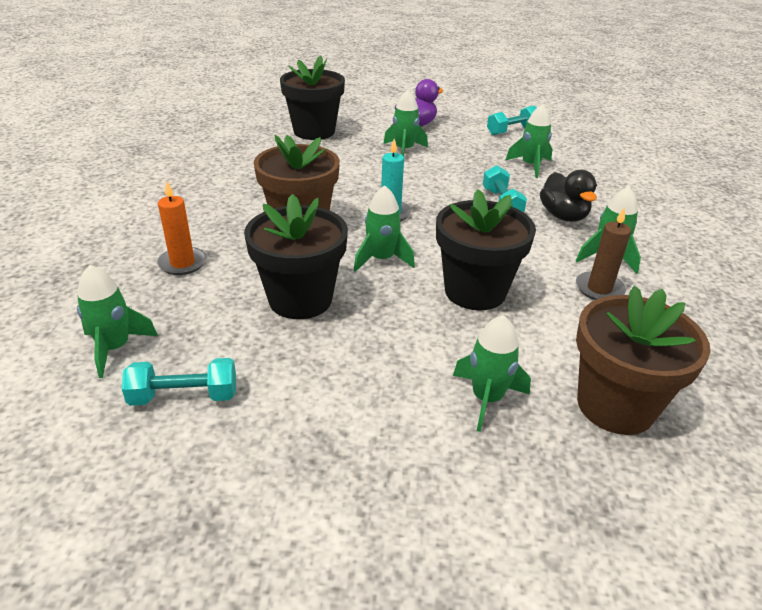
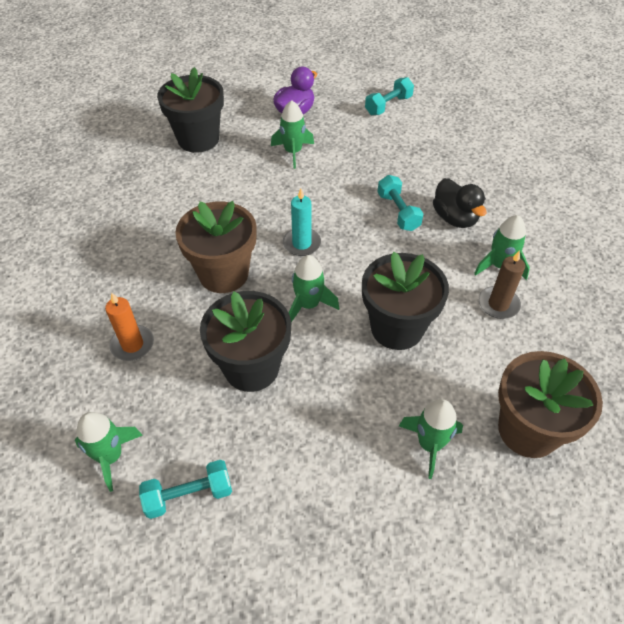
camera: 10 degrees left, 15 degrees up
green rocket [505,104,552,178] -> none

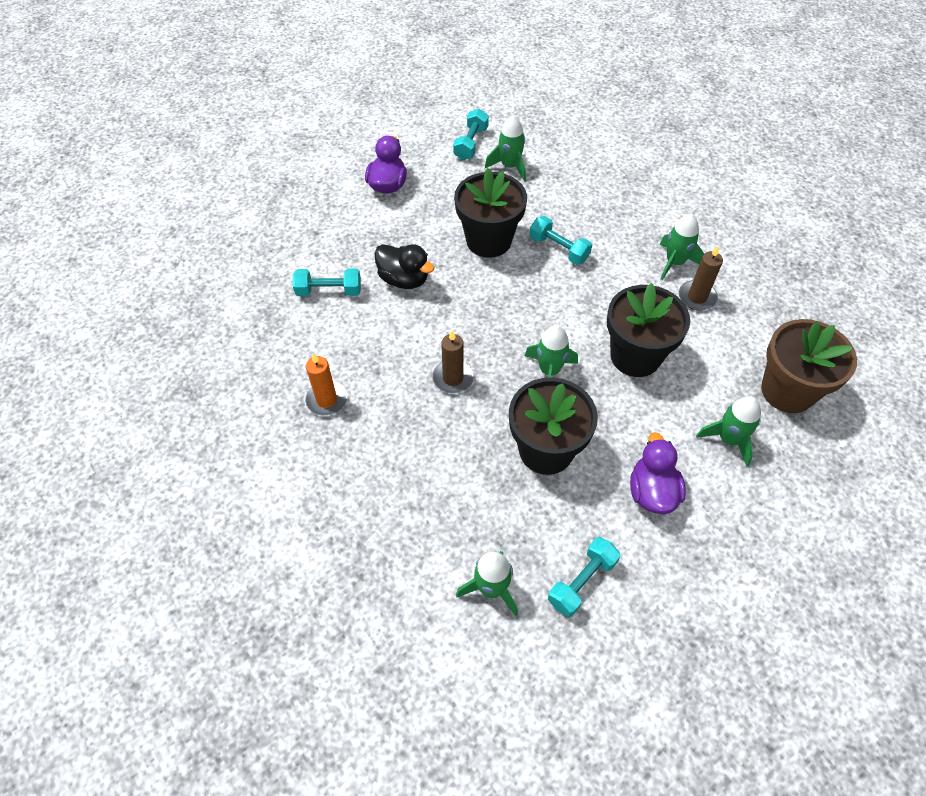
camera: 30 degrees left, 5 degrees up
orange candle [105,292,154,361] -> orange candle moved to [305,353,347,416]
black flower pot [157,67,224,153] -> black flower pot moved to [454,168,527,258]
brown flower pot [175,201,257,293] -> brown candle [432,331,474,394]
green rocket [271,100,314,169] -> green rocket moved to [485,115,526,181]
turquoise candle [283,189,321,256] -> none
black duck [433,178,487,228] -> black duck moved to [374,244,434,289]
none -> turquoise dumbbell [293,268,361,296]
none -> purple duck [630,432,686,514]

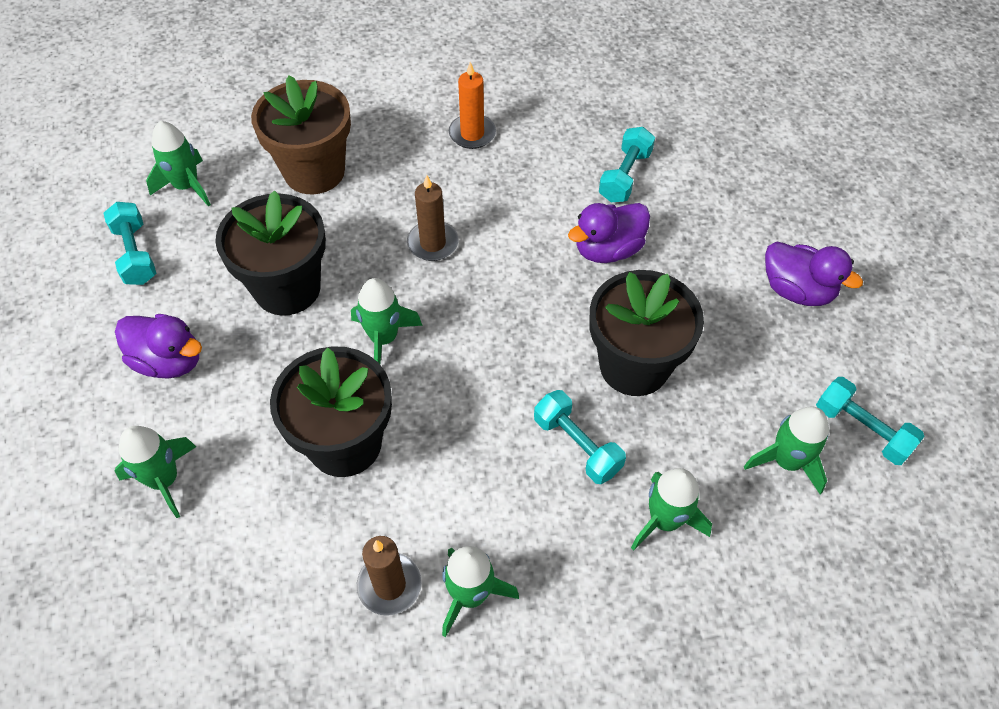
camera: 115 degrees right, 0 degrees up
black duck [374,244,434,289] -> purple duck [568,203,650,263]
turquoise dumbbell [530,216,592,265] -> turquoise dumbbell turned 75 degrees clockwise [534,390,626,484]
brown flower pot [761,319,857,413] -> brown flower pot moved to [251,75,351,194]
none -> green rocket [631,468,712,551]

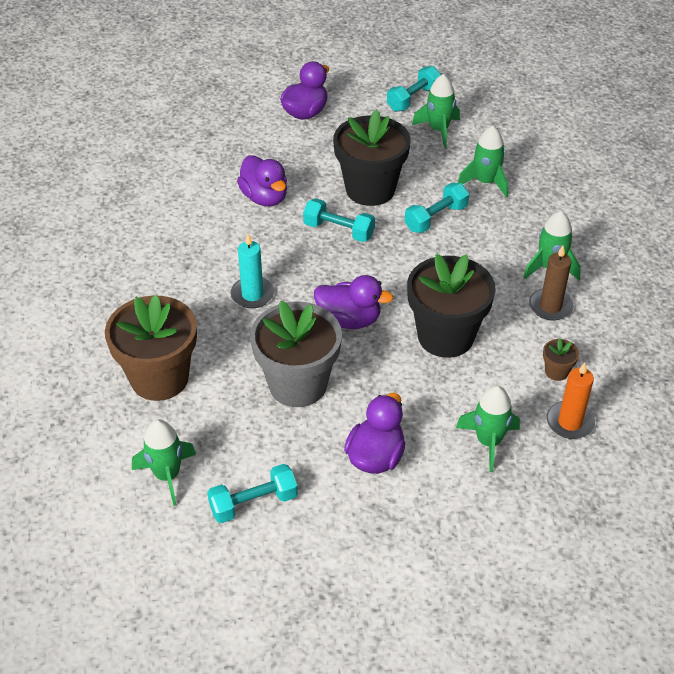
camera: 90 degrees left, 10 degrees down
black flower pot [215,190,326,316] -> grey flower pot [250,301,342,407]
green rocket [351,278,423,364] -> purple duck [314,275,394,329]
brown candle [407,175,459,261] -> turquoise candle [231,234,274,308]
orange candle [449,62,496,149] -> orange candle moved to [546,362,595,439]
turquoise dumbbell [599,127,655,202] -> turquoise dumbbell moved to [303,198,375,242]
none -> brown flower pot [543,338,579,381]

